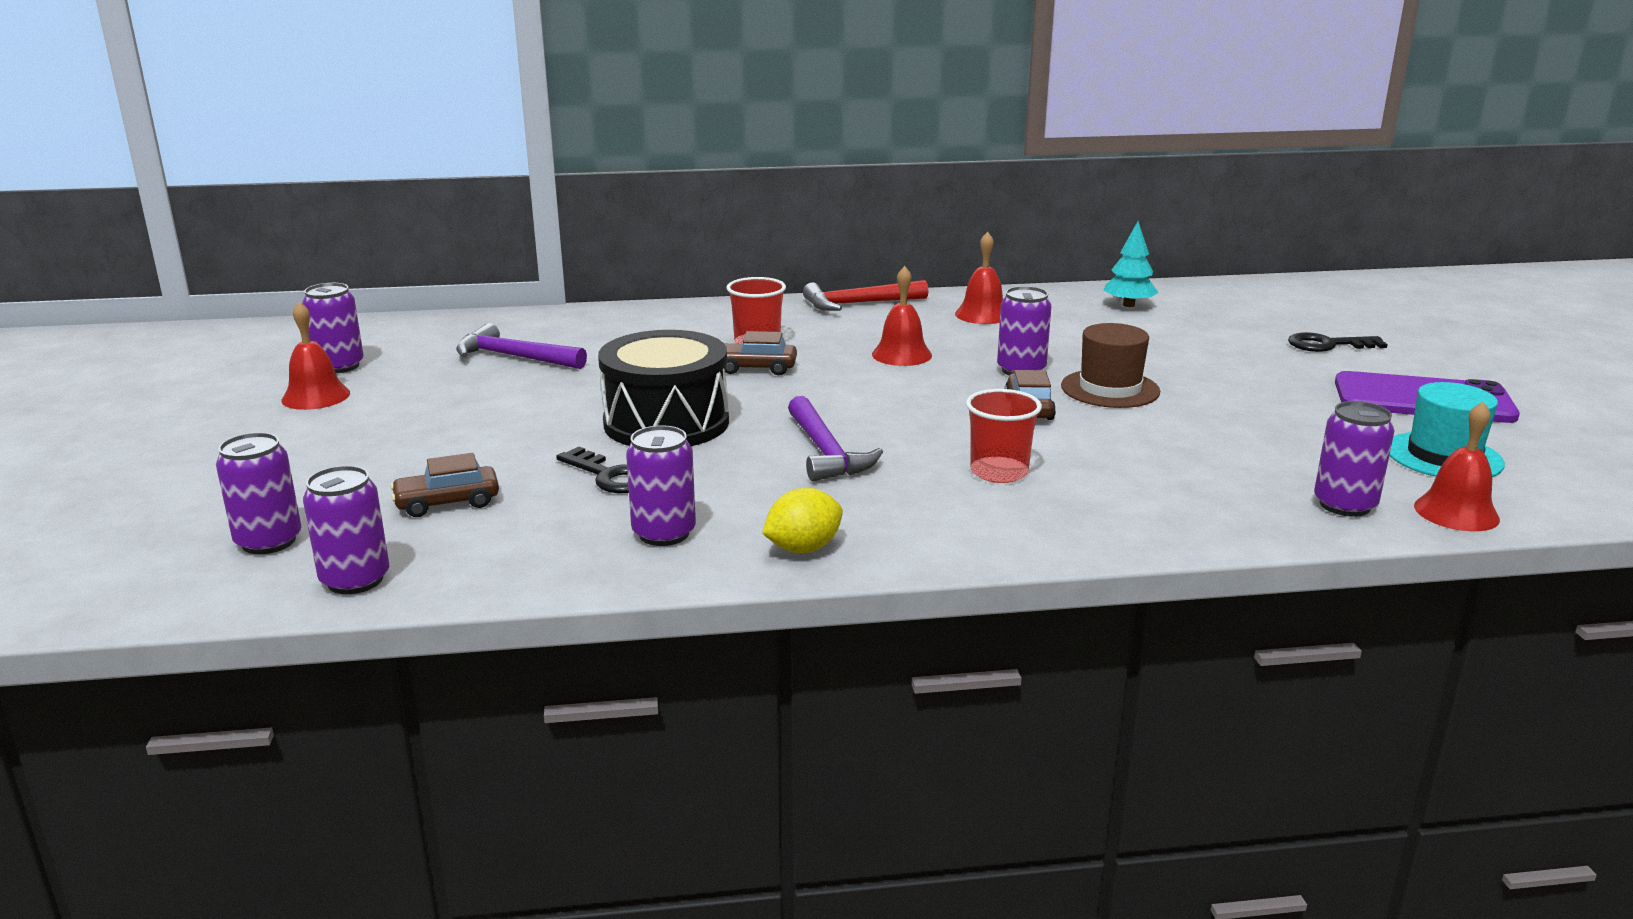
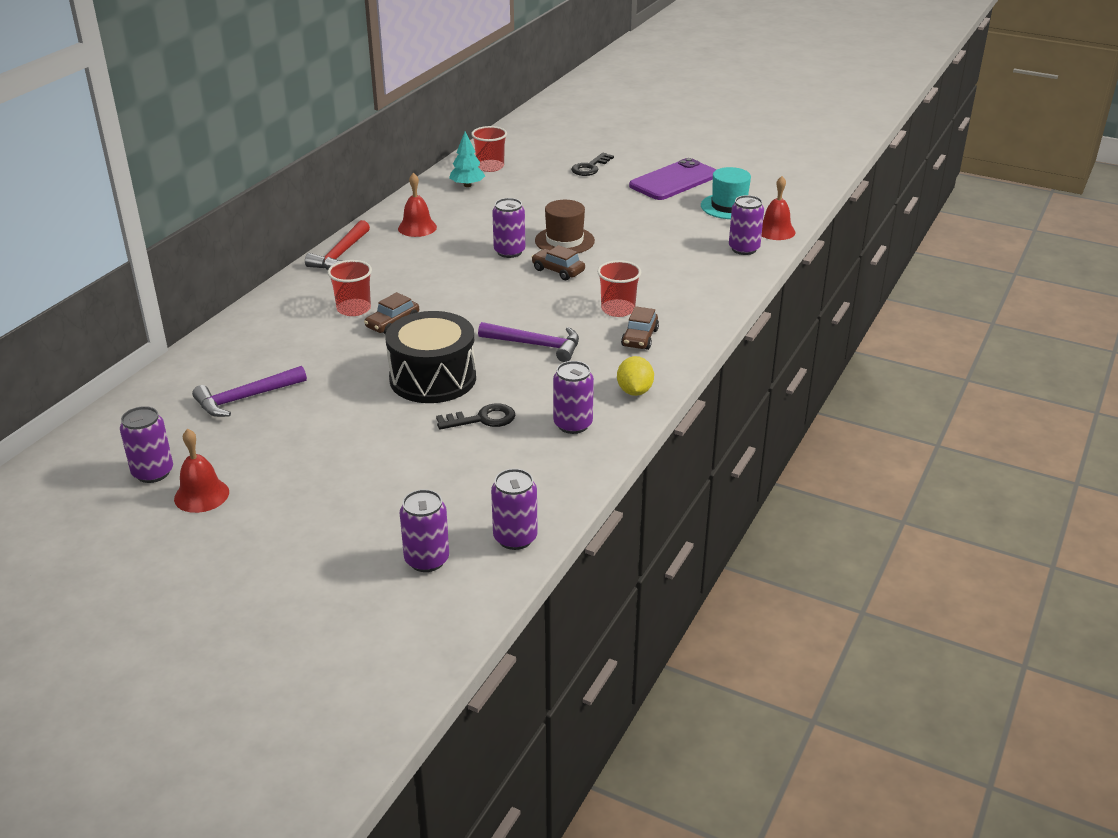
camera: 55 degrees left, 10 degrees up
brown car [390,453,499,517] -> brown car moved to [621,306,659,350]
red bell [872,266,932,366] -> none
none -> red cup [471,126,507,172]

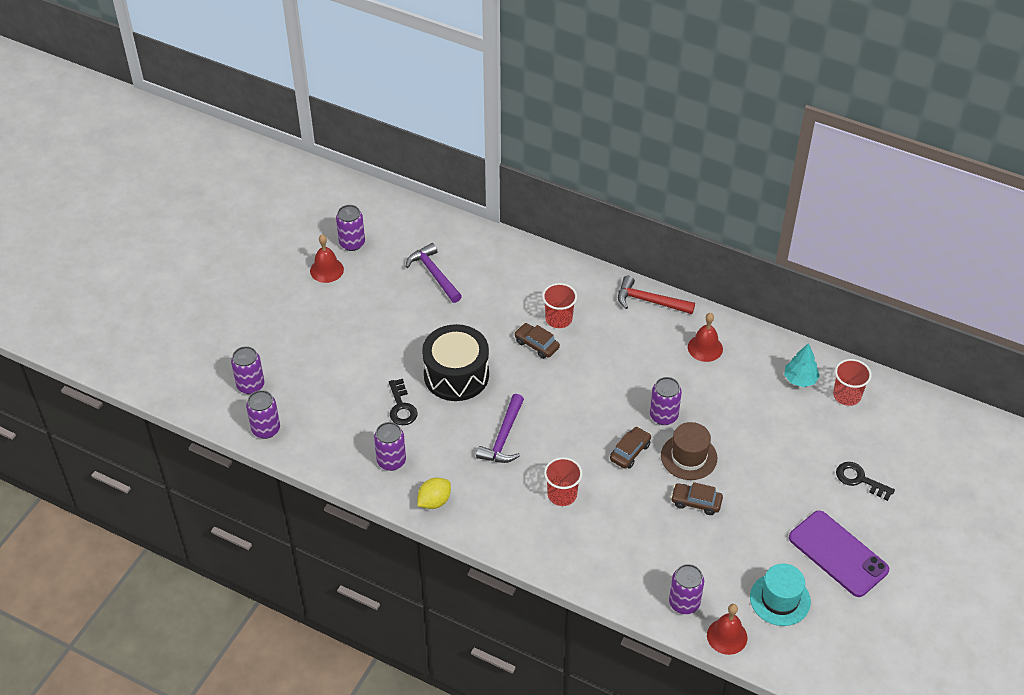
camera: 90 degrees right, 15 degrees up
yellow lemon [617,356,654,396] -> yellow lemon turned 45 degrees counterclockwise [417,478,451,509]
brown car [621,306,659,350] -> brown car moved to [671,482,723,515]

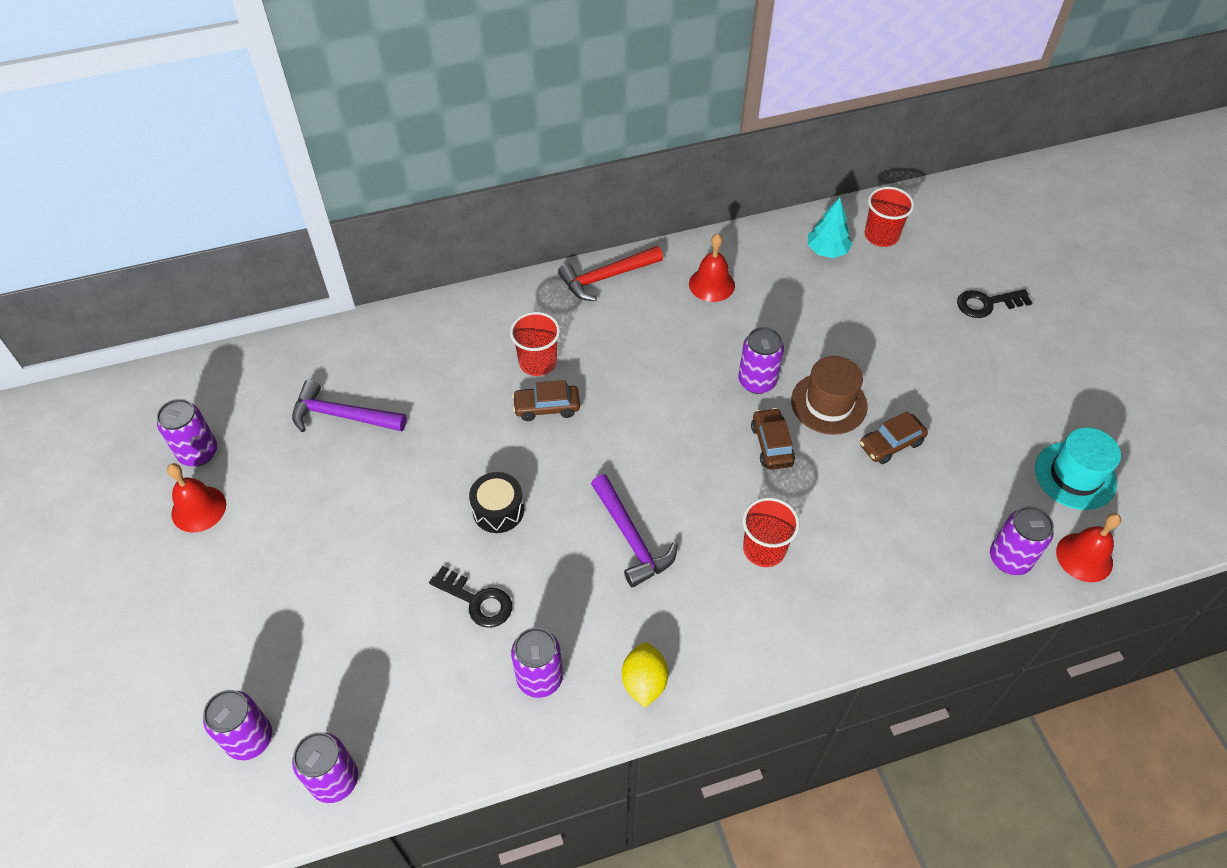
camera: 45 degrees left, 5 degrees up
black drum [422,324,489,401] -> black drum [469,472,524,533], size x0.52
purple phone [789,511,889,597] -> none

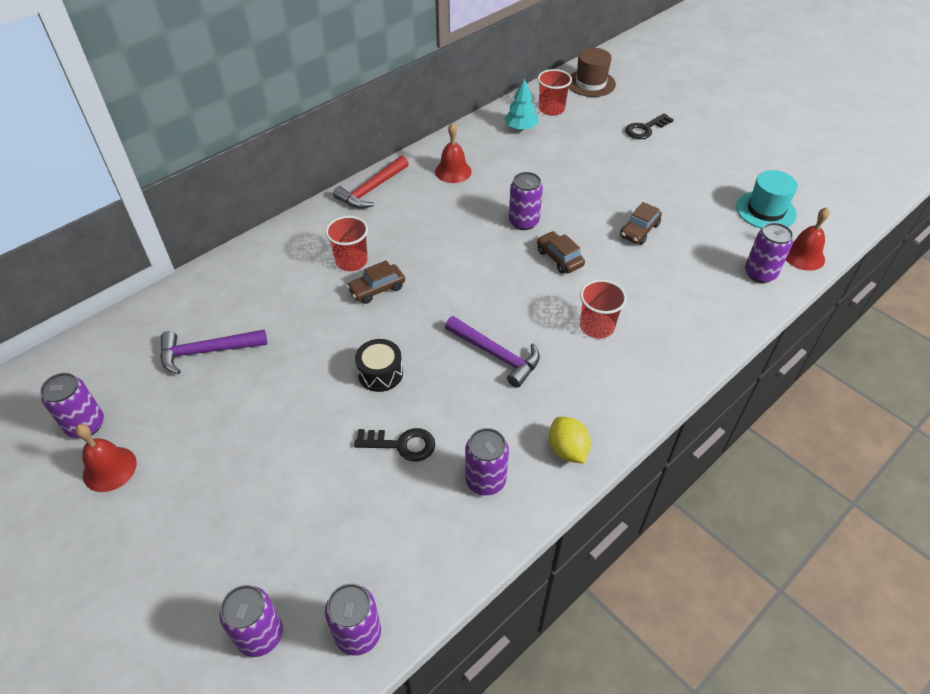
camera: 25 degrees left, 5 degrees down
brown hat [791,356,868,435] -> brown hat moved to [569,48,616,97]

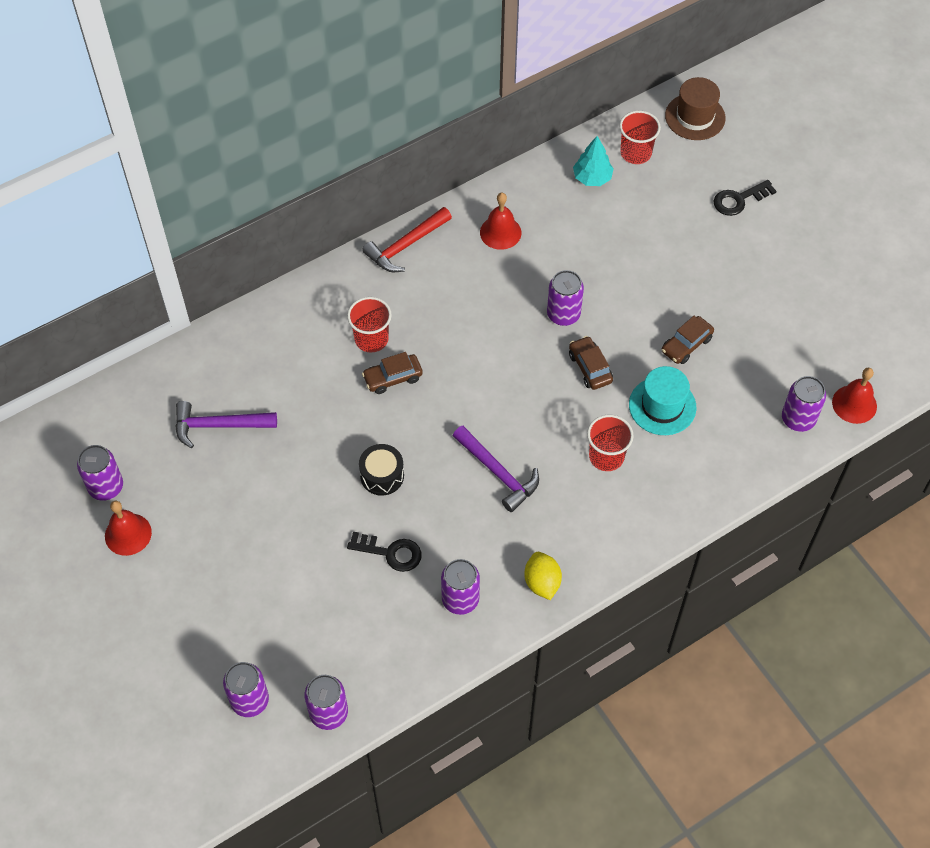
camera: 10 degrees right, 10 degrees up
turquoise hat [736,170,798,229] -> turquoise hat moved to [629,366,696,435]

